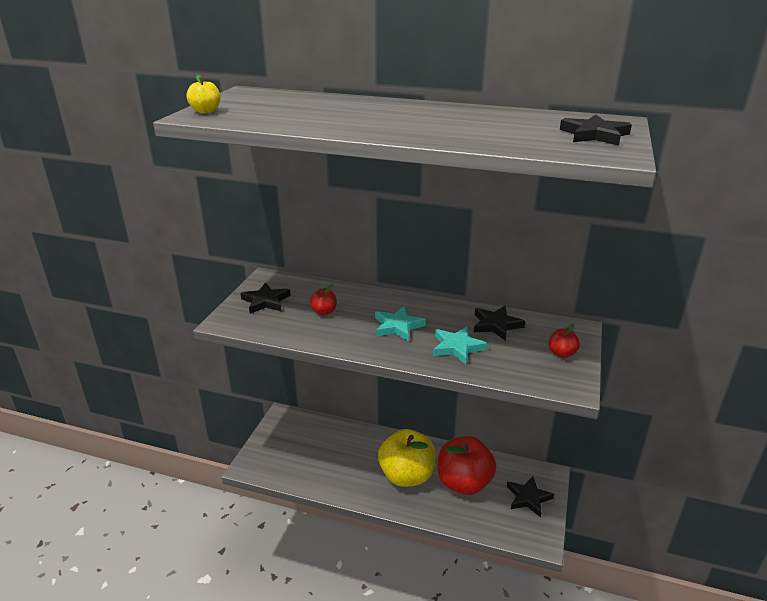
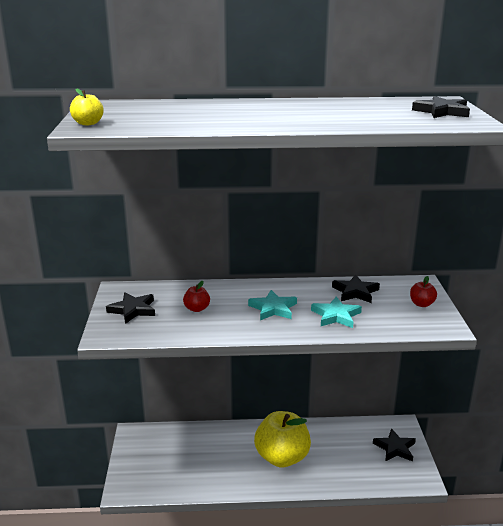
camera: 20 degrees left, 5 degrees down
red apple [437,436,496,495] -> none

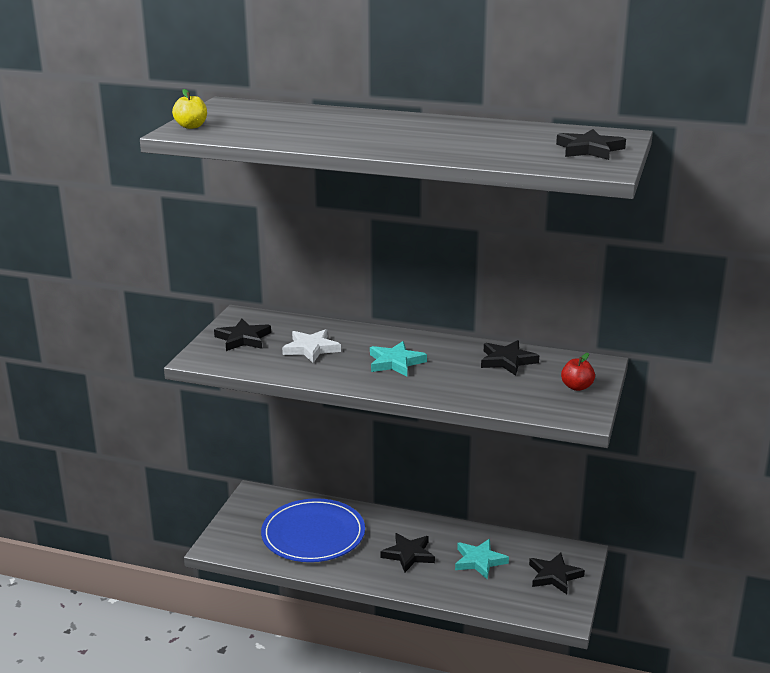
camera: 20 degrees right, 0 degrees up
red apple [183,281,210,312] -> white star [282,329,341,363]
yellow apple [254,411,311,468] -> black star [380,533,435,573]
turquoise star [311,297,362,328] -> turquoise star moved to [455,539,509,579]
none -> blue plate [261,498,365,562]

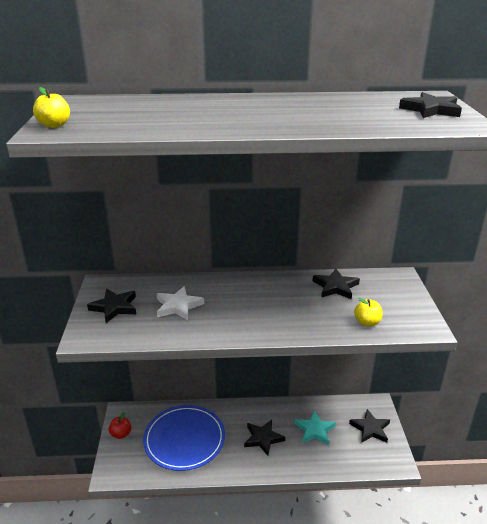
camera: 20 degrees left, 5 degrees up
turquoise star [370,341,427,376] -> none
red apple [561,353,595,391] -> red apple moved to [109,412,131,439]
none -> yellow apple [354,298,383,326]

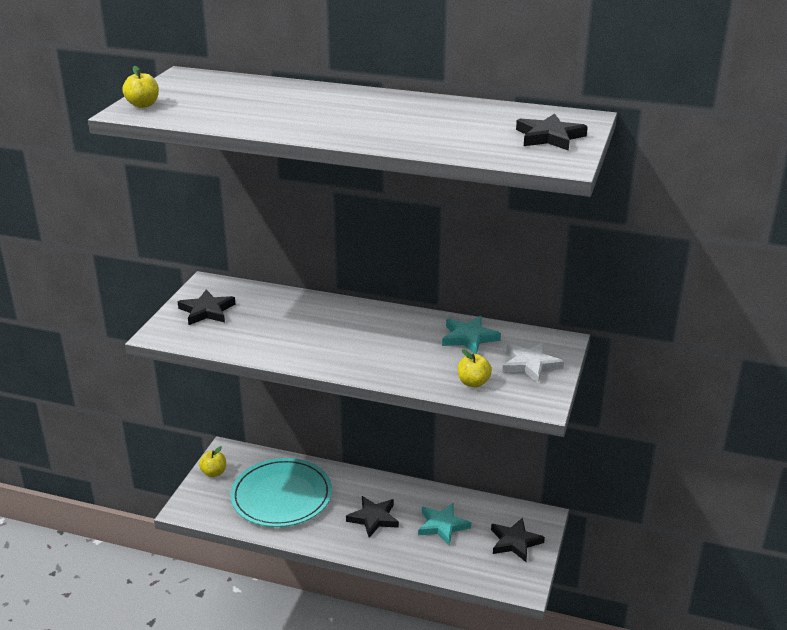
camera: 20 degrees right, 0 degrees up
red apple [109,412,131,439] -> yellow apple [199,446,226,477]
blue plate [143,405,225,471] -> turquoise plate [230,458,332,527]
white star [157,286,204,320] -> white star moved to [502,342,564,383]
black star [312,269,360,299] -> turquoise star [442,316,501,354]

